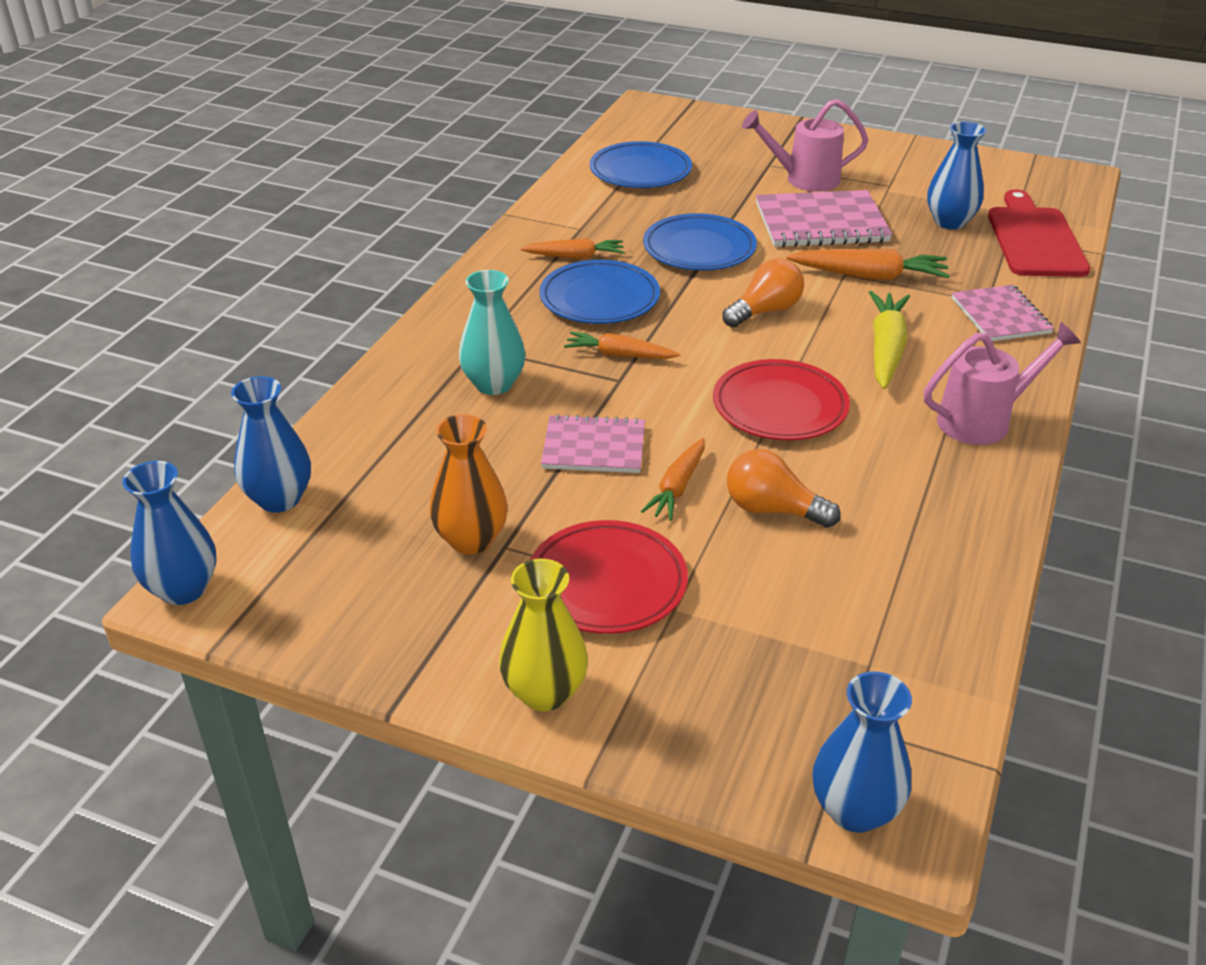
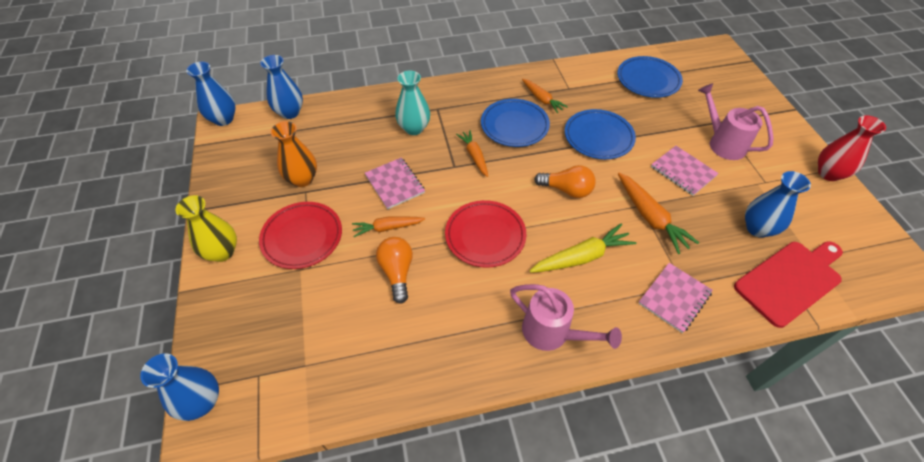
camera: 55 degrees right, 15 degrees up
pink notebook [756,190,892,247] -> pink notebook [651,146,719,196], size x0.65
none -> red vase [818,115,886,181]

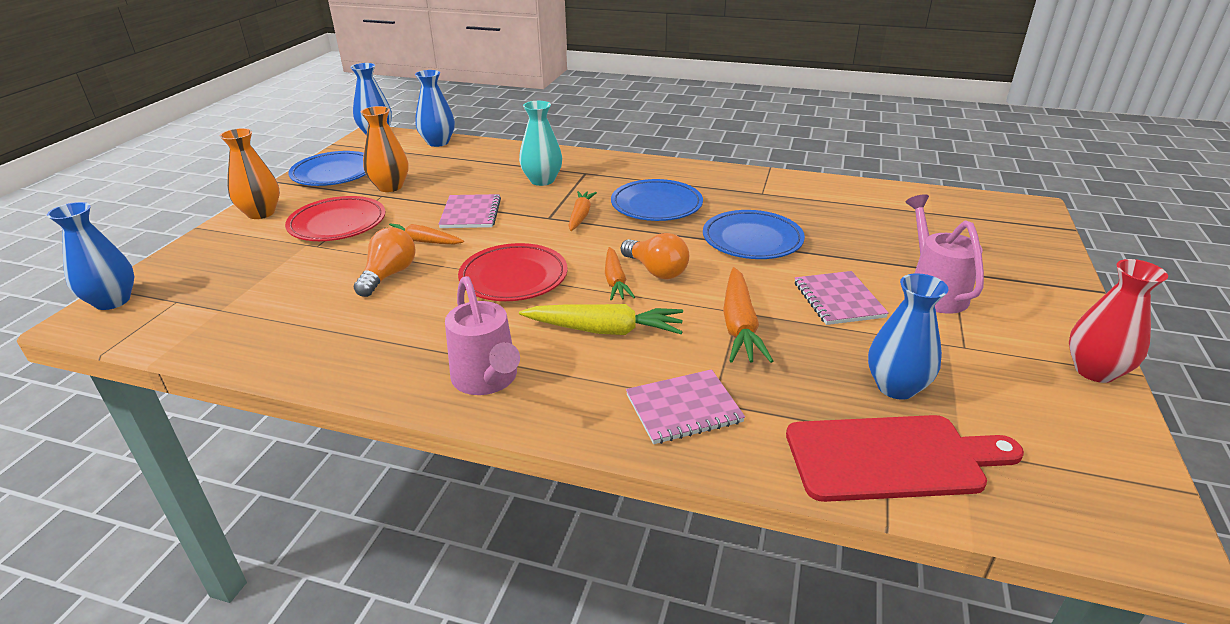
camera: 30 degrees right, 20 degrees down
yellow vase [175,195,237,262] -> orange vase [220,128,280,219]
orange carrot [522,79,568,113] -> orange carrot moved to [605,247,635,301]
blue plate [617,56,683,98] -> blue plate moved to [288,151,366,186]

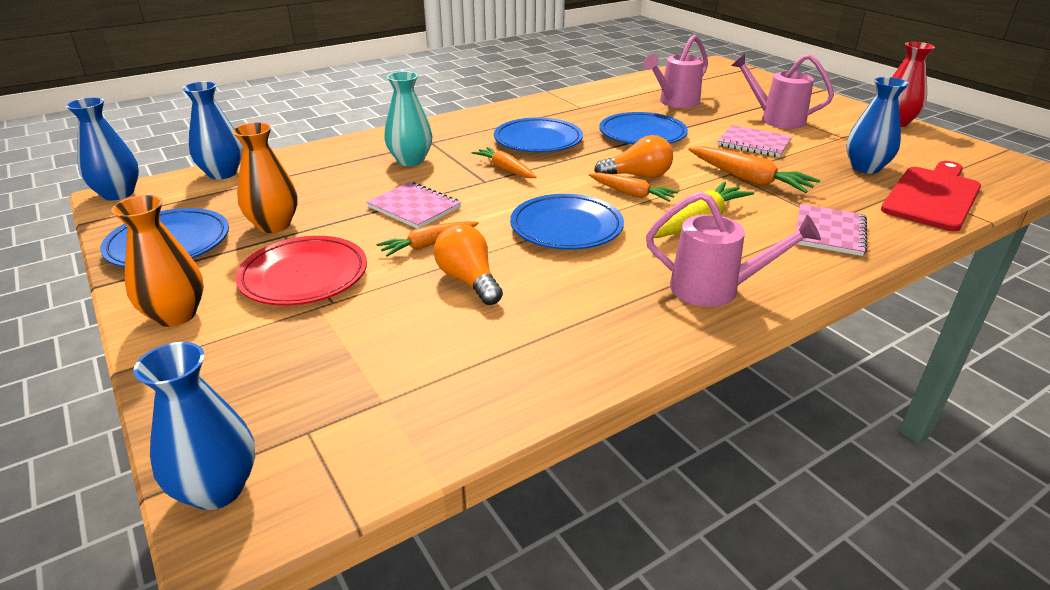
camera: 50 degrees left, 0 degrees up
red plate [458,243,567,301] -> blue plate [510,194,624,250]
none -> pink watering can [643,35,708,108]

